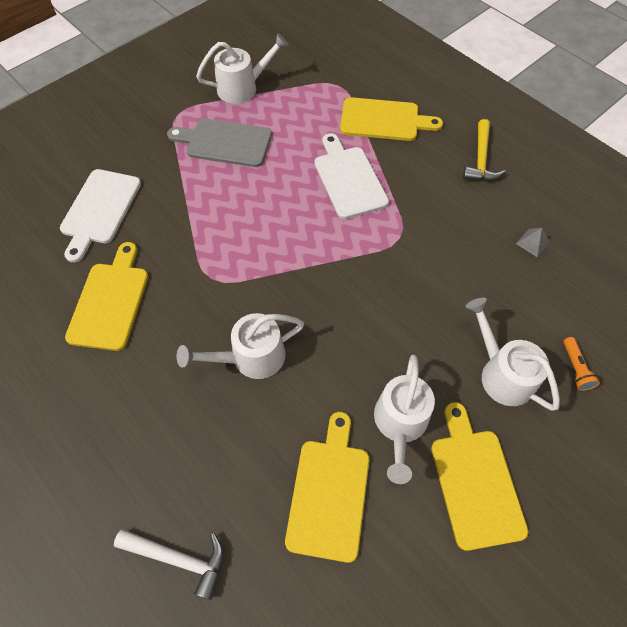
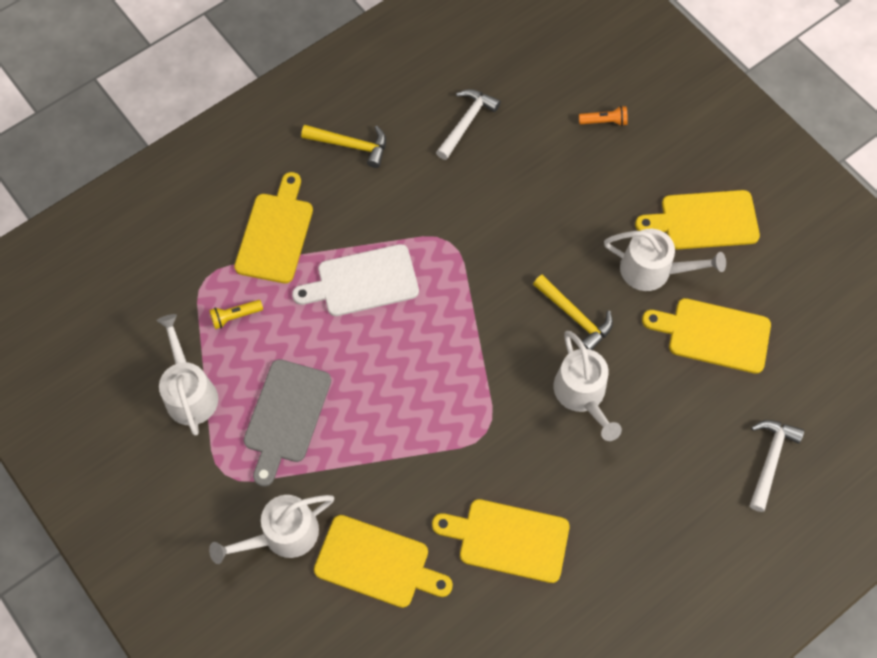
camera: 85 degrees left, 5 degrees up
white cutting board [60,169,141,263] -> yellow cutting board [314,515,453,608]
white watering can [466,298,560,411] -> white watering can moved to [209,495,334,564]
grey pyramid [516,228,550,257] -> white hammer [436,89,501,160]
none -> yellow flashlight [209,300,263,329]
none -> yellow hammer [533,274,613,350]

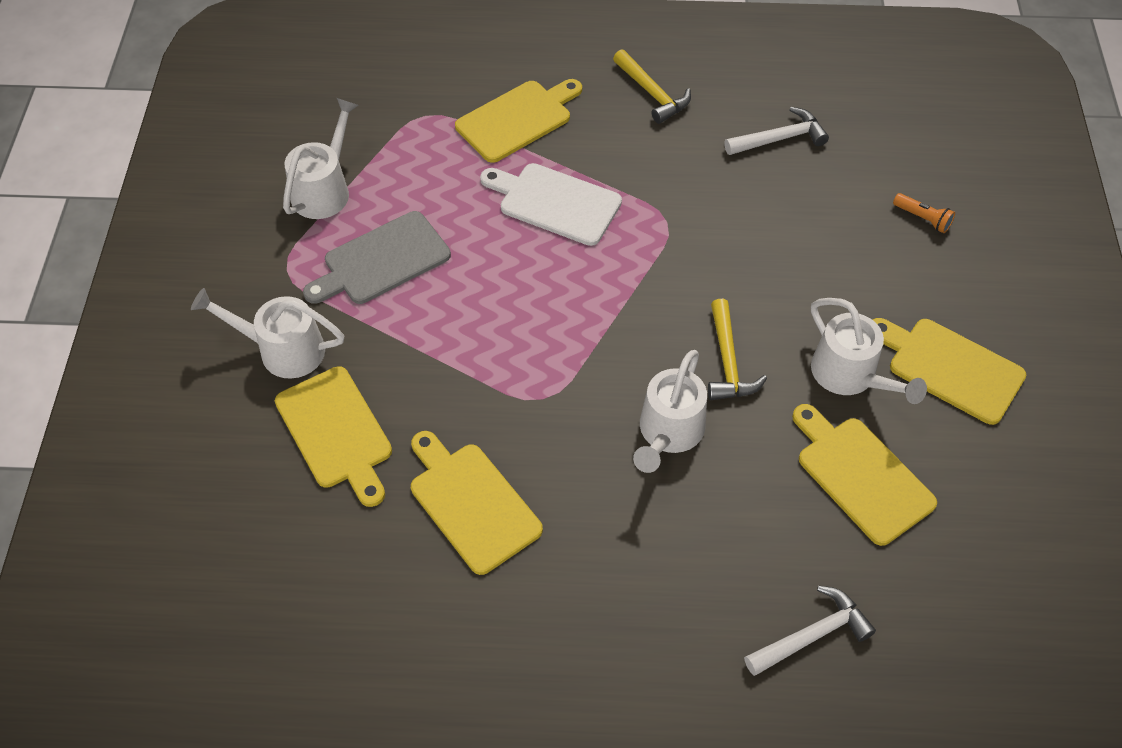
camera: 40 degrees right, 10 degrees down
yellow flashlight [209,300,263,329] -> none

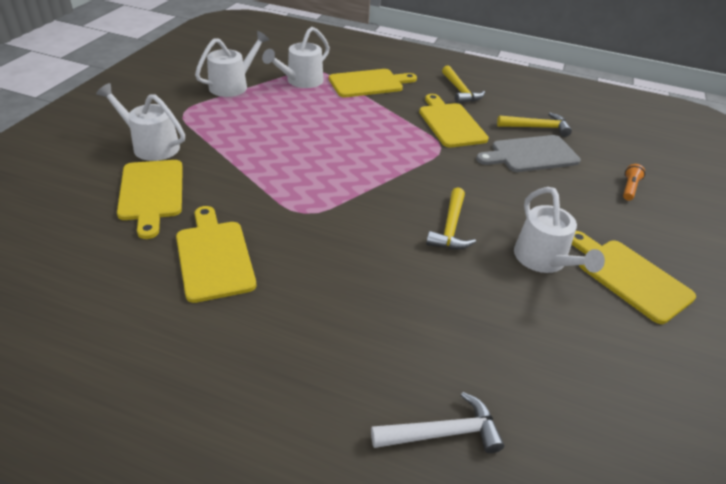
camera: 15 degrees right, 15 degrees down
grey cutting board [303,211,451,304] -> grey cutting board moved to [476,135,581,172]
white cutting board [480,163,622,246] -> none
white watering can [633,350,707,473] -> white watering can moved to [262,27,330,88]
white hammer [724,107,829,155] -> yellow hammer [497,113,572,137]
yellow cutting board [792,404,937,546] -> yellow cutting board moved to [419,94,489,148]
orange flashlight [893,193,955,233] -> orange flashlight turned 120 degrees counterclockwise [623,164,645,201]

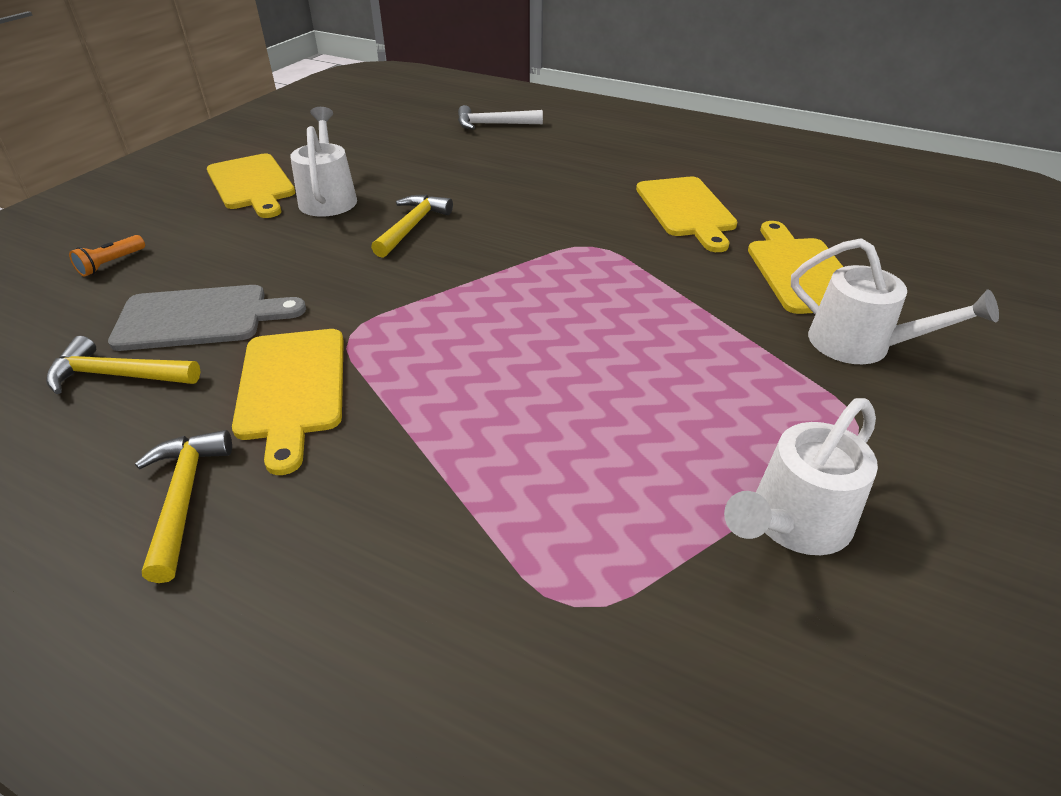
camera: 170 degrees left, 0 degrees up
white watering can [262,27,330,88] -> none
yellow cutting board [329,69,417,97] -> none

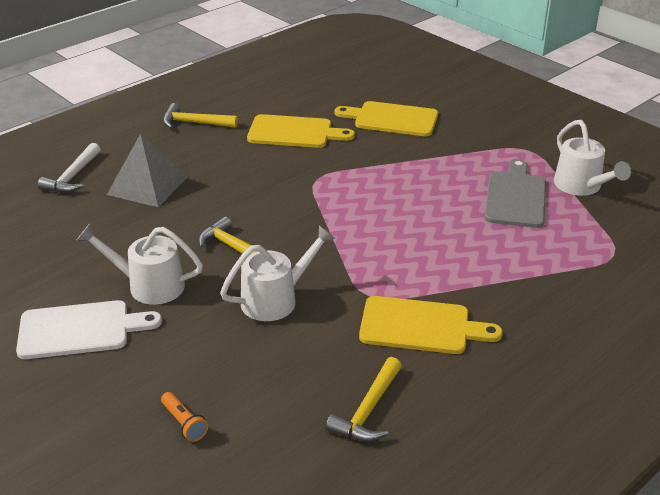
camera: 70 degrees left, 5 degrees down
grey cutting board [108,285,306,351] -> grey cutting board moved to [484,159,546,228]
yellow hammer [135,430,232,583] -> yellow hammer moved to [163,103,238,128]
yellow cutting board [207,154,295,218] -> white cutting board [16,300,162,359]
white watering can [791,238,999,364] -> white watering can moved to [220,225,336,321]
none -> grey pyramid [107,134,187,207]

